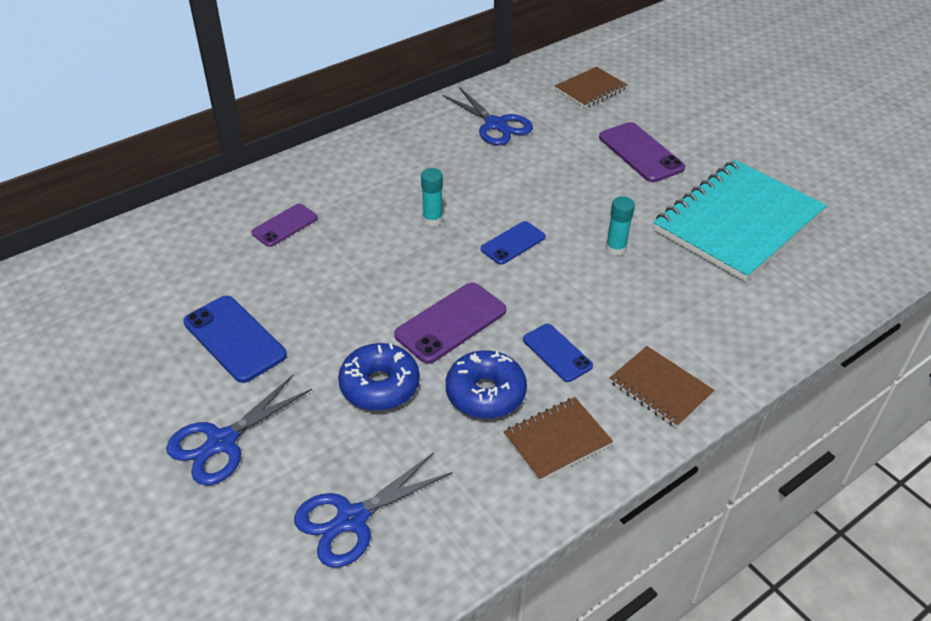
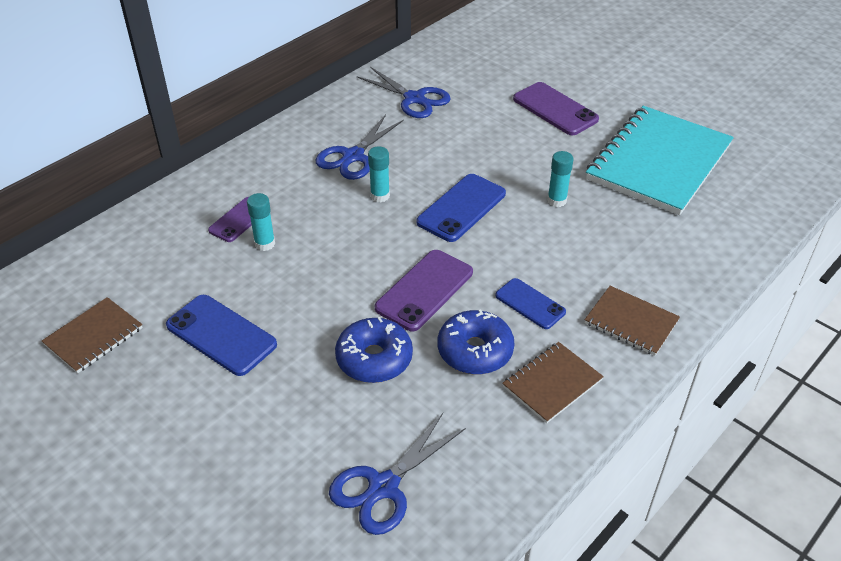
camera: 10 degrees left, 0 degrees up
blue scissors [166,375,312,485] -> blue scissors moved to [316,114,404,180]
blue phone [481,221,546,265] -> blue phone [416,174,506,242], size x1.57
brown notebook [555,67,627,108] -> brown notebook moved to [42,297,143,373]
none -> turquoise glue stick [247,193,275,251]

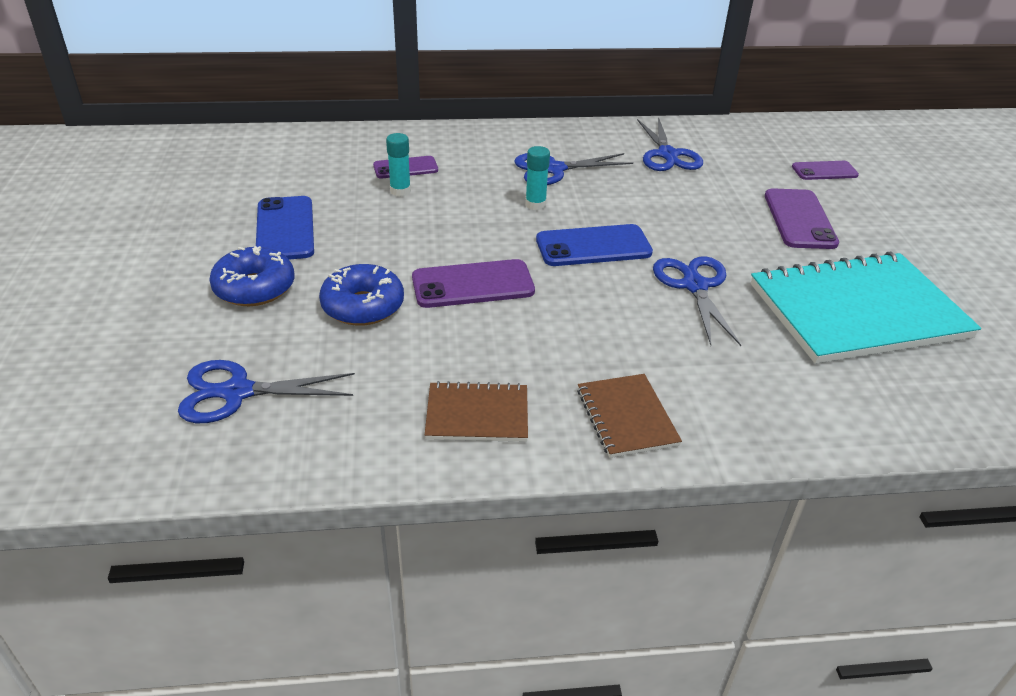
camera: 40 degrees right, 5 degrees down
brown notebook [42,297,143,373] -> none
blue donut [438,309,514,374] -> blue donut moved to [209,246,295,306]
blue phone [495,278,566,329] -> none
turquoise glue stick [547,151,573,207] -> blue scissors [653,256,741,346]
none -> purple phone [792,161,859,180]

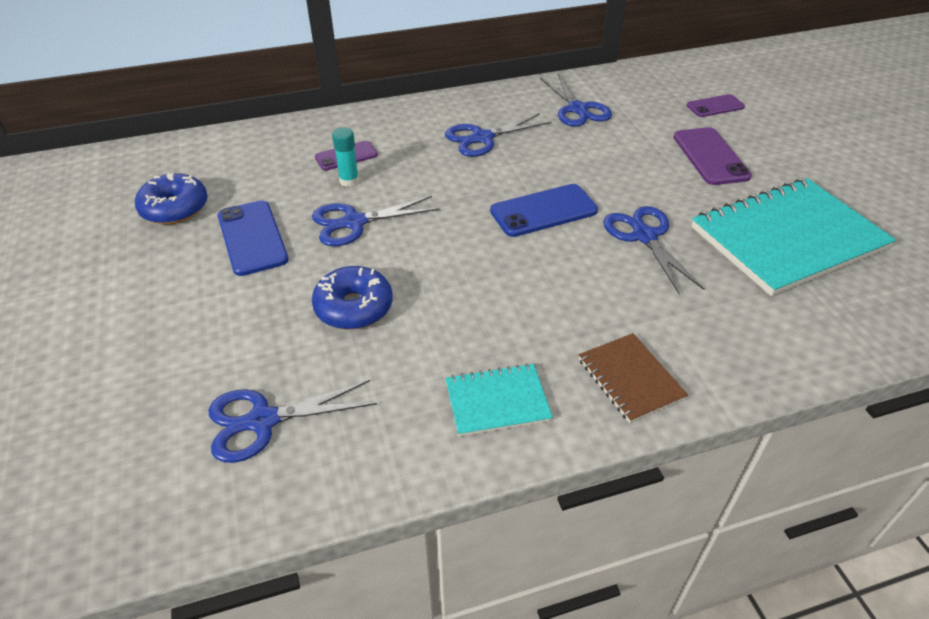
camera: 10 degrees left, 5 degrees up
blue donut [209,246,295,306] -> blue donut moved to [135,173,208,225]
purple phone [412,259,535,308] -> none
brown notebook [425,381,528,442] -> turquoise notebook [445,363,553,437]
turquoise glue stick [525,146,550,210] -> none
none -> blue scissors [312,196,440,246]

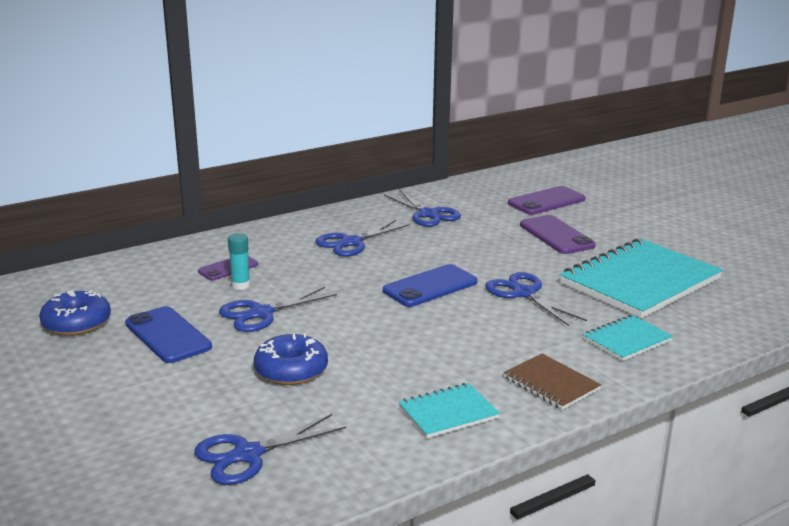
camera: 15 degrees left, 20 degrees down
purple phone [687,94,745,117] -> purple phone [508,186,585,215], size x1.57
none -> turquoise notebook [583,315,673,361]

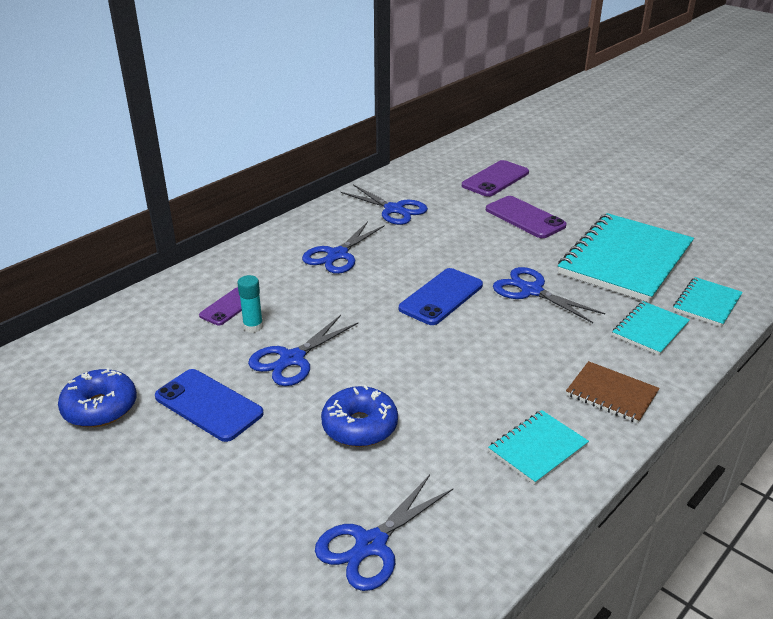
camera: 15 degrees left, 10 degrees up
none -> turquoise notebook [673,277,743,327]

